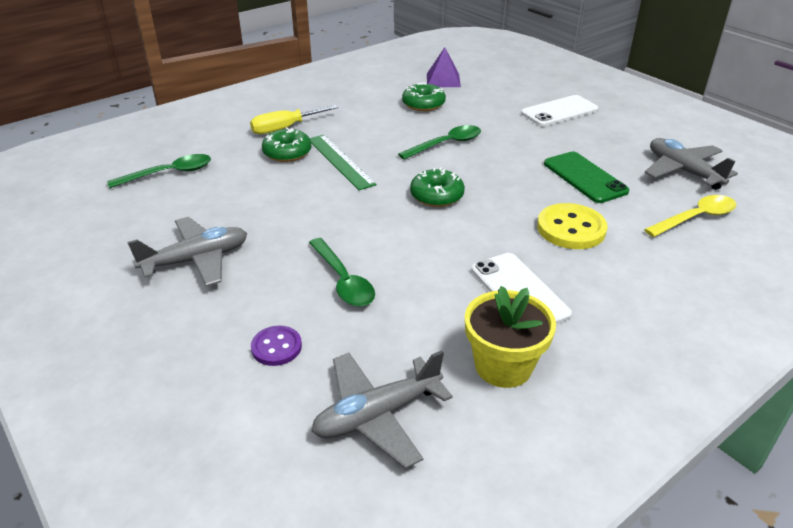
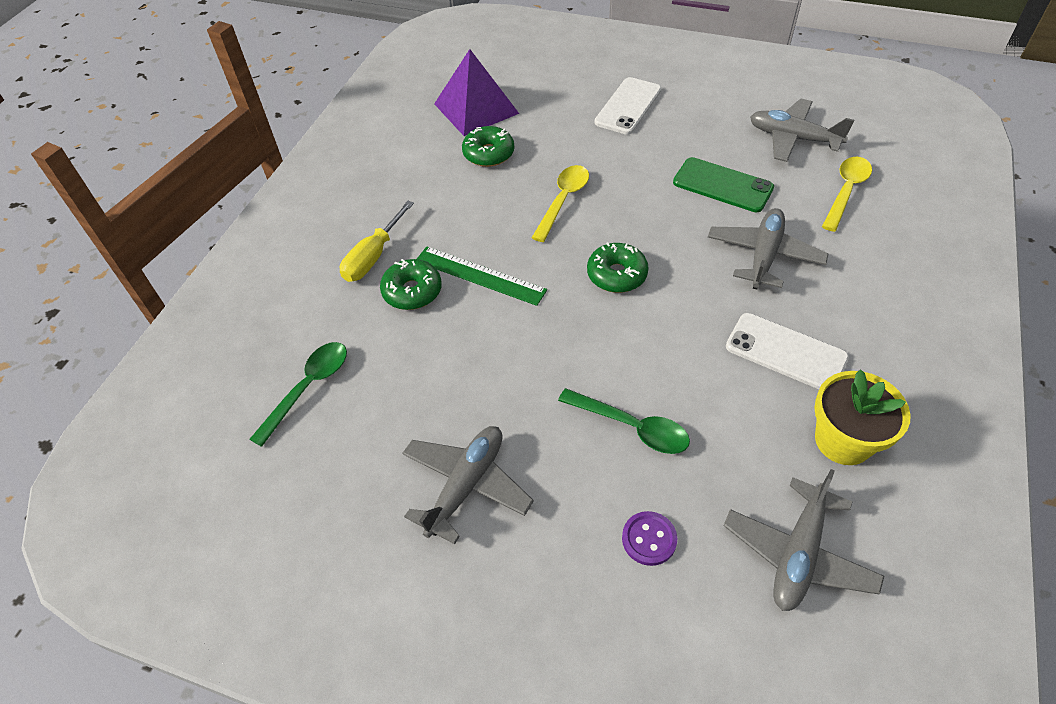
camera: 30 degrees left, 15 degrees up
green spoon [398,125,481,159] -> yellow spoon [532,165,589,242]
purple pyramid [427,47,461,87] -> purple pyramid [434,49,519,136], size x1.57
yellow button [537,203,608,249] -> grey plane [708,208,828,289]

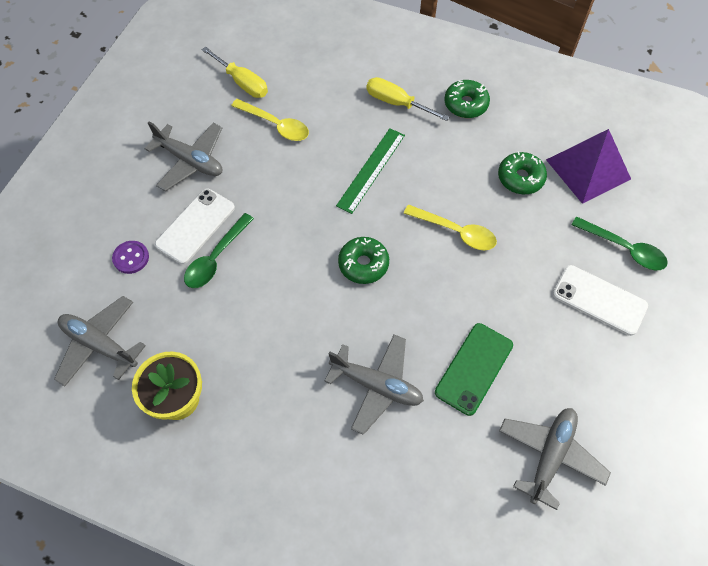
camera: 90 degrees right, 10 degrees up
green spoon [250,342,347,447] -> green spoon moved to [571,216,668,270]
green donut [380,259,442,310] -> green donut moved to [444,80,490,118]
white phone [726,313,849,389] -> white phone moved to [155,189,235,264]
yellow spoon [822,157,872,232] -> yellow spoon moved to [231,99,309,141]
none -> yellow screwdriver [202,47,268,98]

